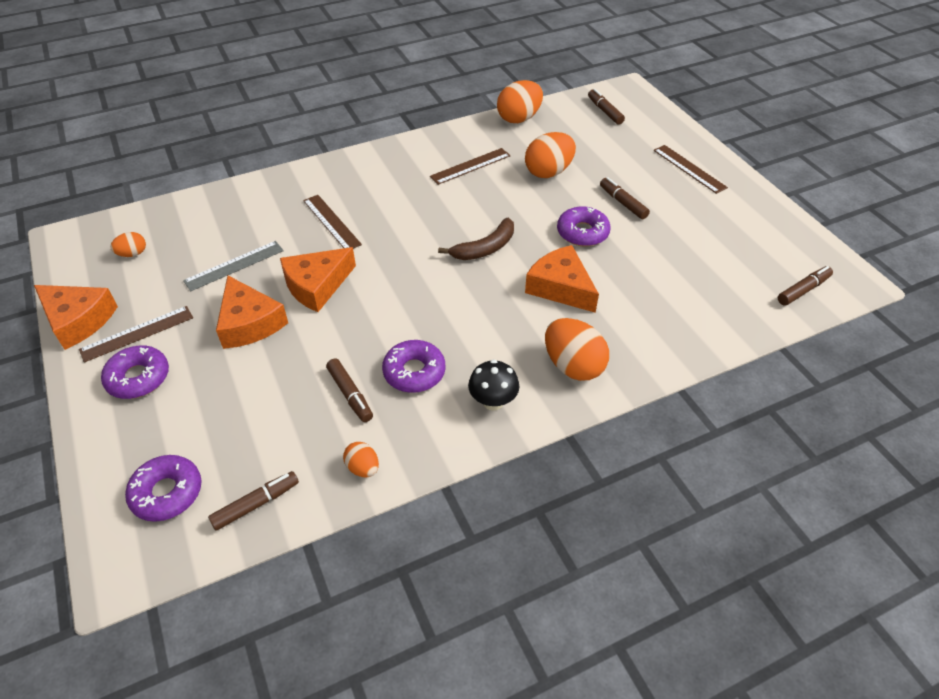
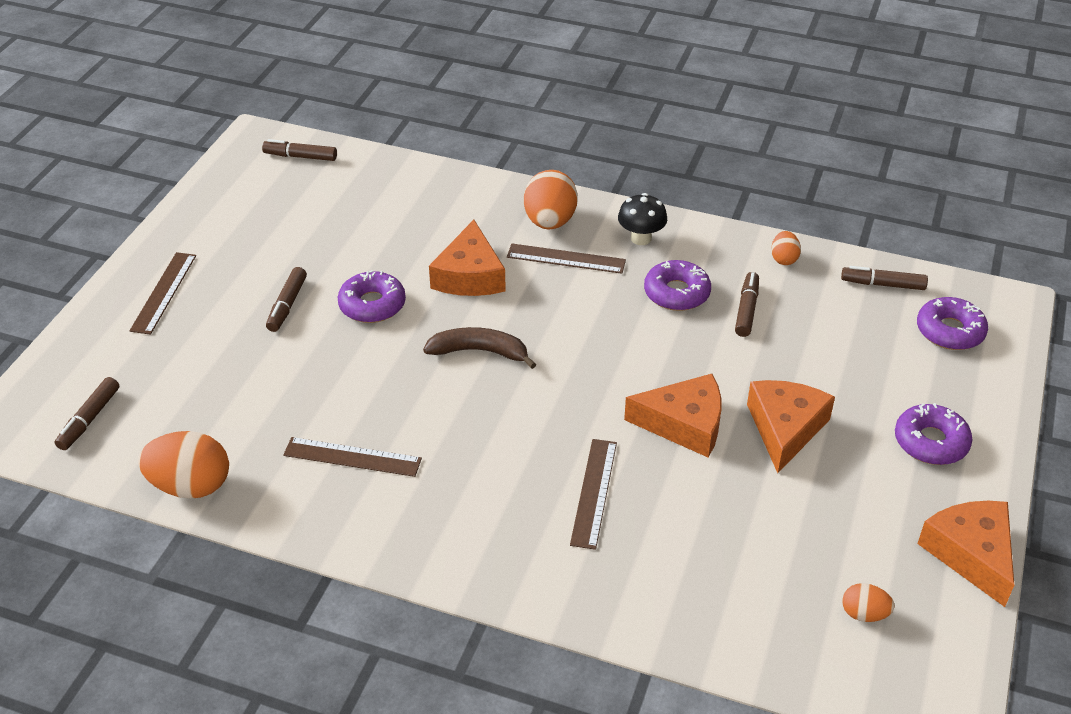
camera: 135 degrees left, 5 degrees down
brown ruler [79,306,193,363] -> brown ruler moved to [507,244,626,274]
grey ruler [183,241,284,291] -> none
orange egg [525,132,576,178] -> none

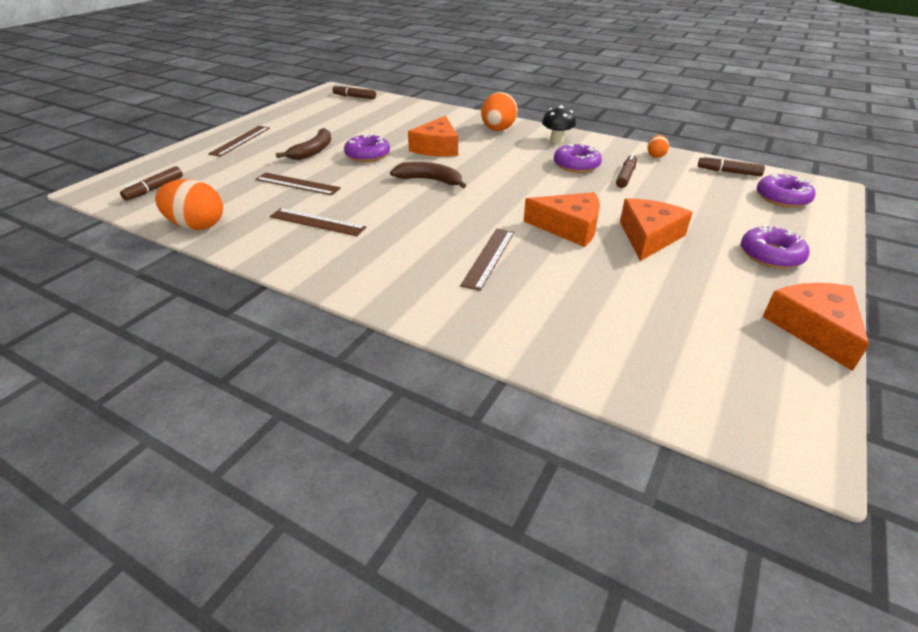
camera: 10 degrees right, 5 degrees down
brown marker [266,267,307,332] -> brown banana [276,128,331,160]
brown ruler [507,244,626,274] -> brown ruler moved to [256,173,341,195]
orange egg [842,583,895,622] -> none

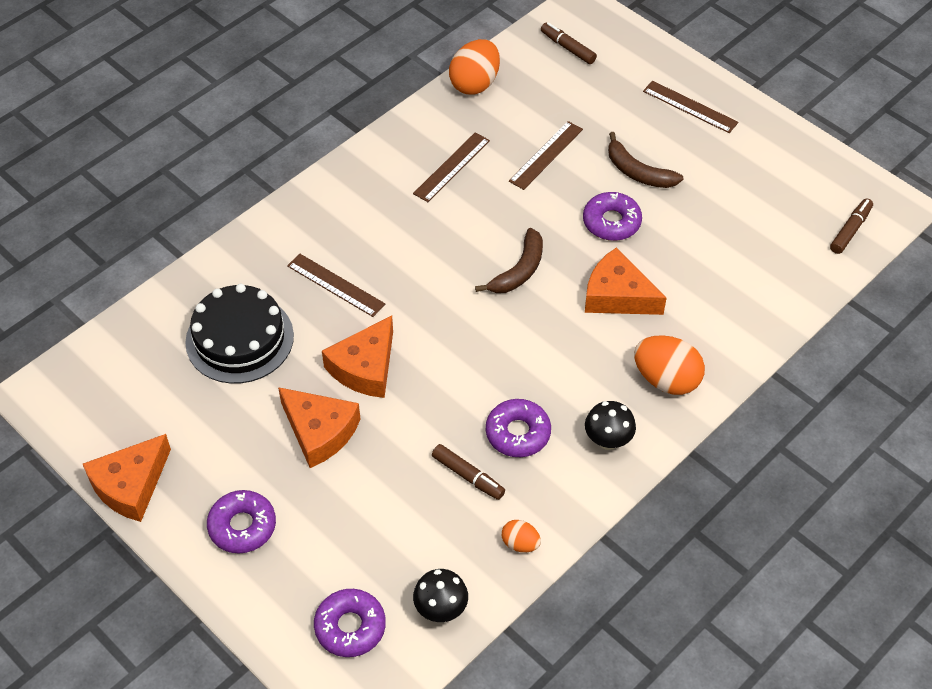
camera: 105 degrees right, 15 degrees up
brown marker [698,155,765,176] -> black mushroom [413,569,468,622]
orange cheese [762,283,869,371] -> orange cheese turned 120 degrees clockwise [83,434,171,522]
none -> black cake [185,284,294,384]

